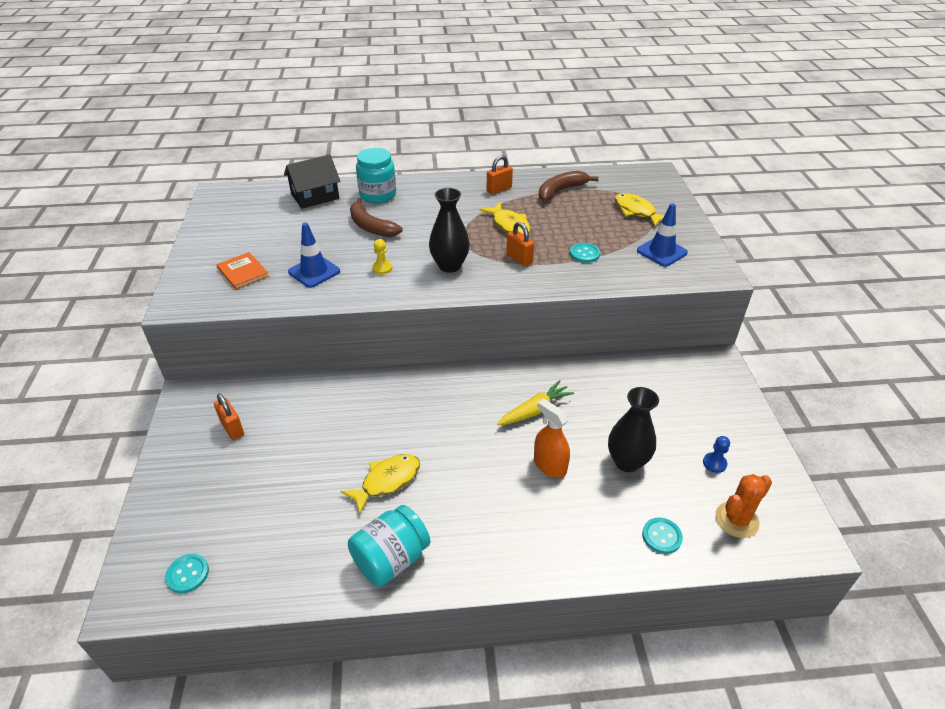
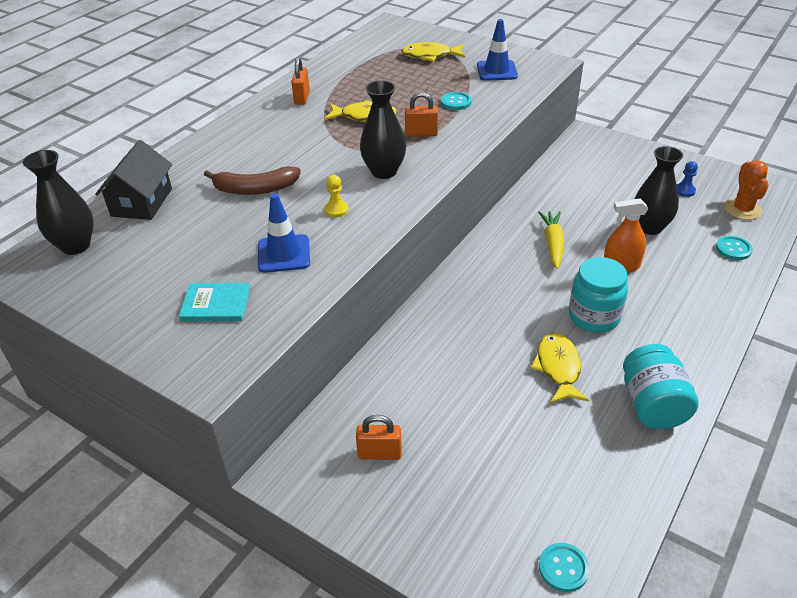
camera: 50 degrees left, 0 degrees up
orange book [217,252,269,290] -> turquoise book [179,283,250,321]
turquoise jar [356,148,396,203] -> turquoise jar moved to [569,257,628,333]
brown banana [539,171,599,201] -> none
none -> black vase [23,150,94,255]

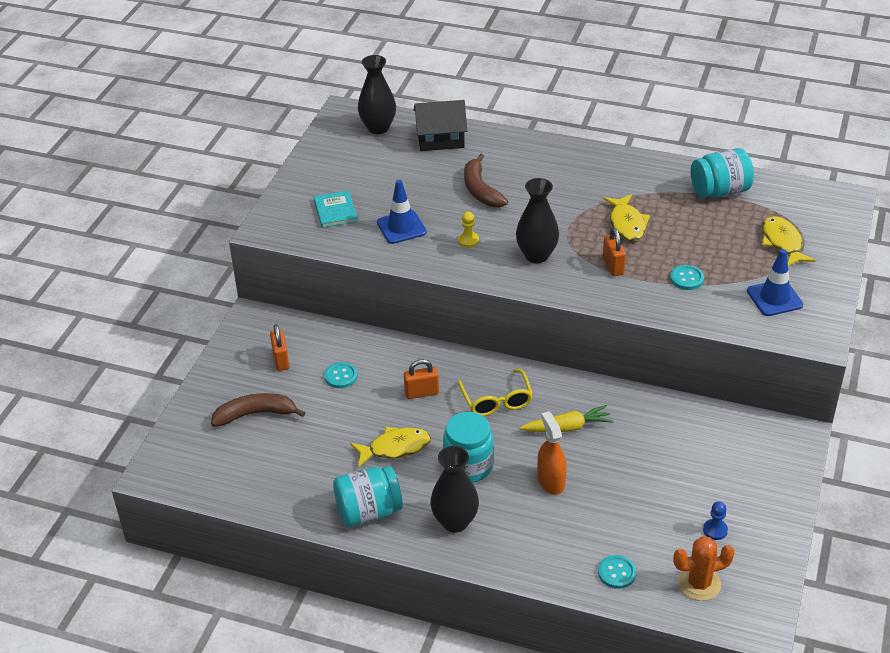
camera: 75 degrees right, 0 degrees up
orange padlock [291,57,310,105] -> orange padlock moved to [404,359,439,399]
turquoise button [539,543,590,592] -> turquoise button moved to [324,362,358,388]
black vase [635,146,683,235] -> black vase moved to [430,446,479,533]
none -> brown banana [211,393,306,427]
none -> yellow glasses [458,369,533,416]
none -> turquoise jar [691,148,754,198]

